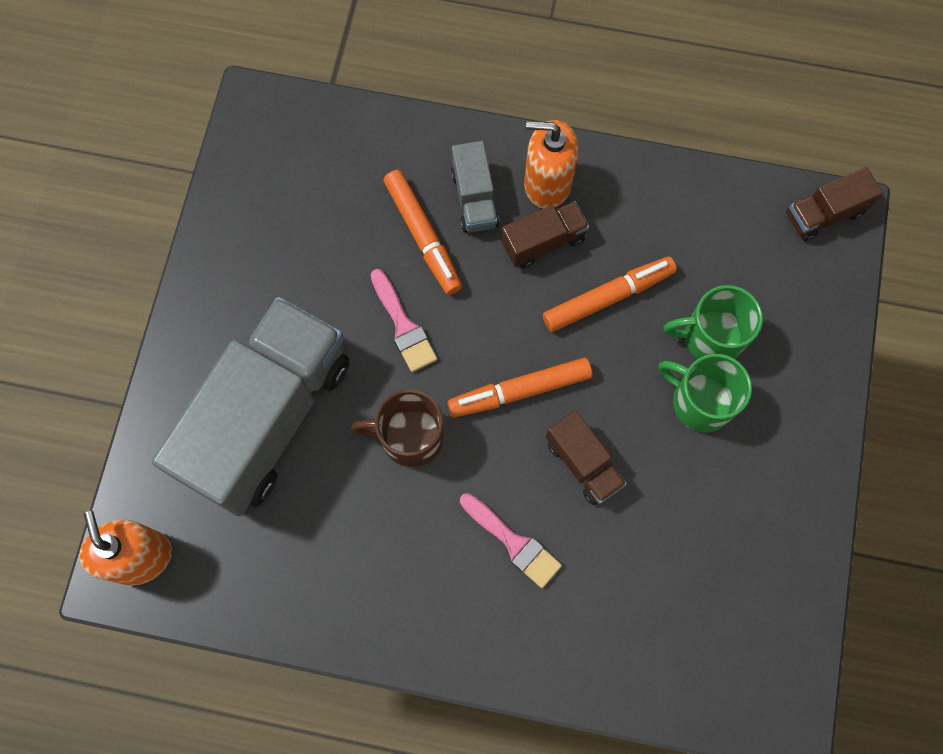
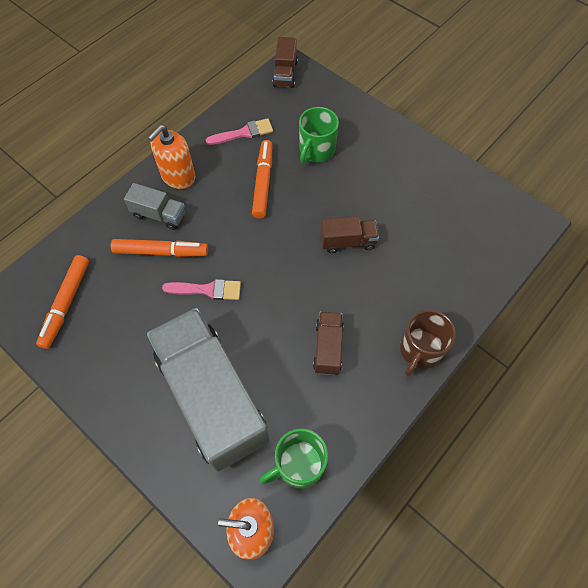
camera: 60 degrees left, 10 degrees down
brown mug [351,389,444,467] -> brown mug moved to [400,310,456,376]
orange marker [447,358,593,417] -> orange marker moved to [36,255,89,349]
pink brush [460,493,562,588] -> pink brush moved to [206,118,273,145]
brown truck [501,201,589,268] -> brown truck moved to [313,311,344,375]
green mug [658,354,752,432] -> green mug moved to [259,428,328,489]

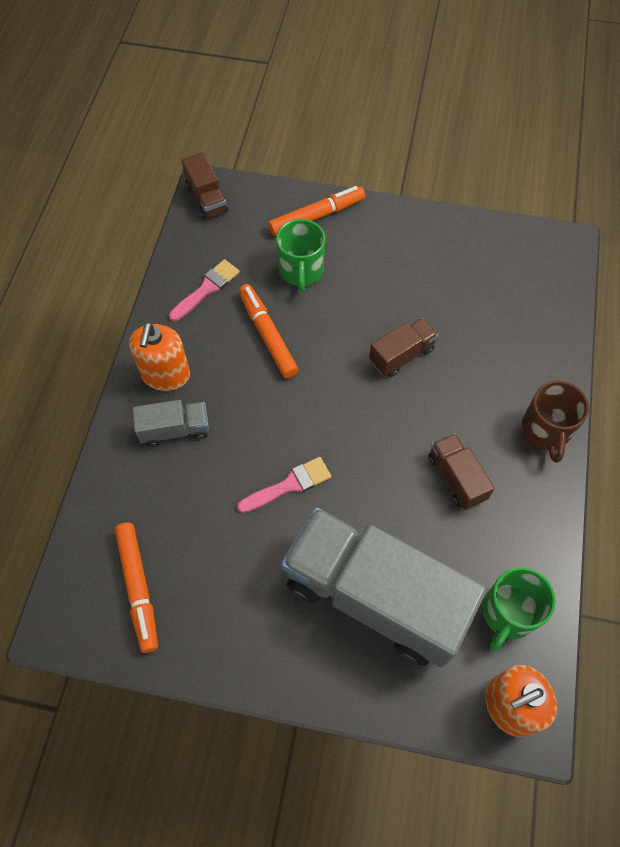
camera: 30 degrees left, 0 degrees up
orange marker [111,239,208,257] -> orange marker moved to [268,186,365,236]

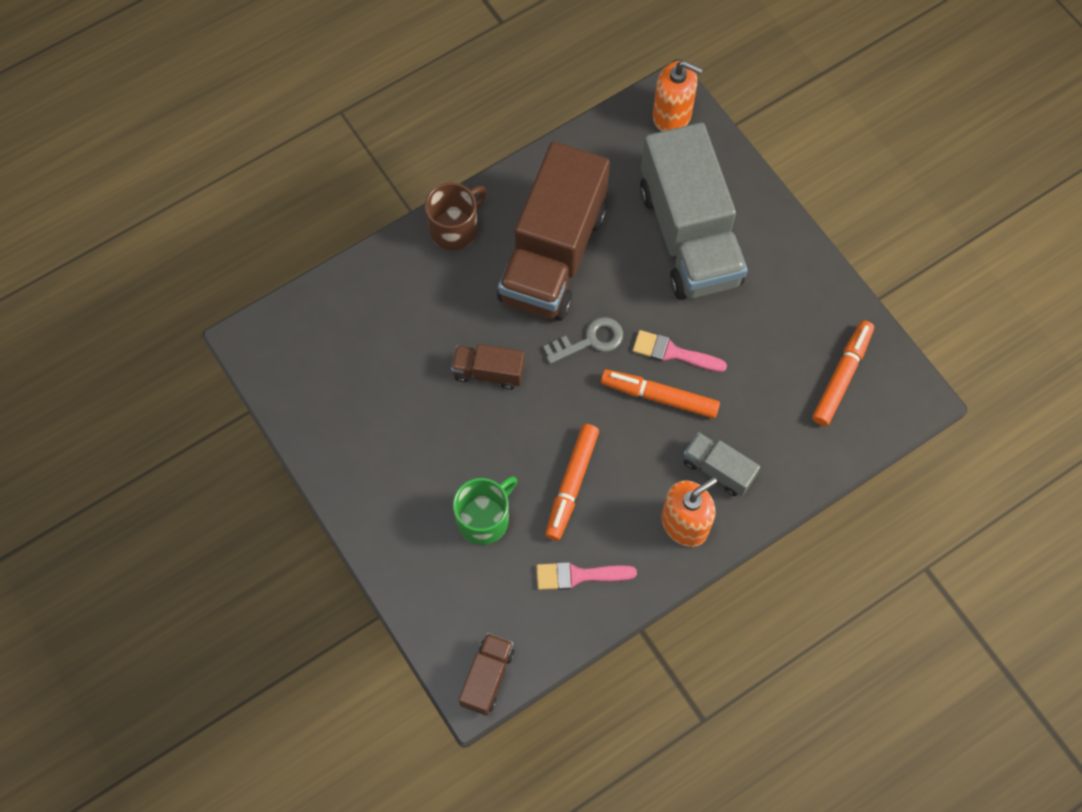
camera: 135 degrees left, 5 degrees up
orange marker [268,186,365,236] -> orange marker moved to [601,369,720,418]
brown truck [429,433,495,510] -> brown truck [497,142,610,321], size x2.31
green mug [482,567,556,652] -> none
none -> grey key [543,317,623,364]

